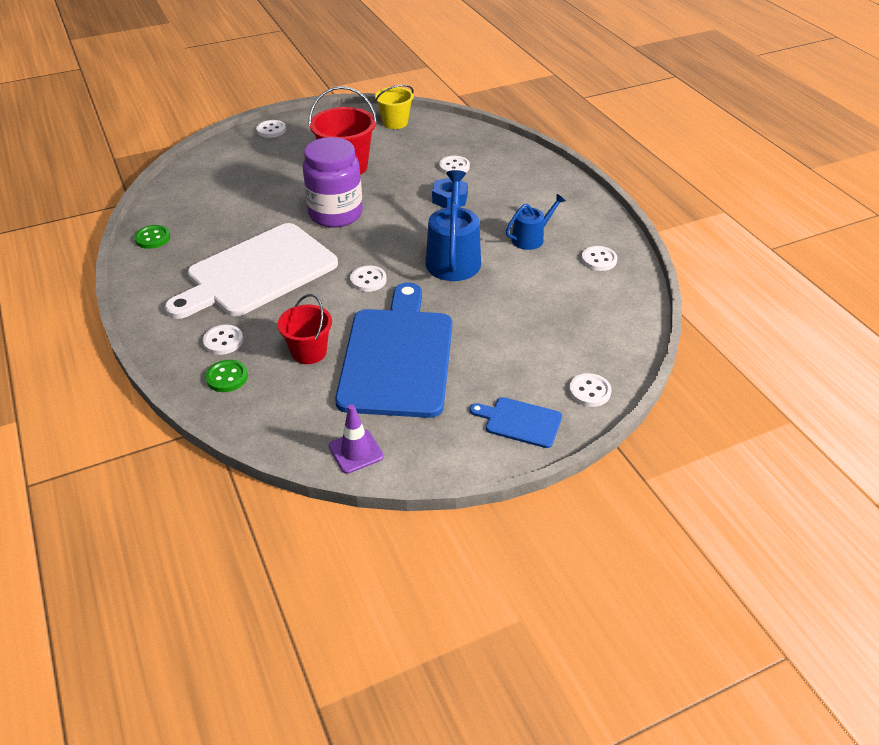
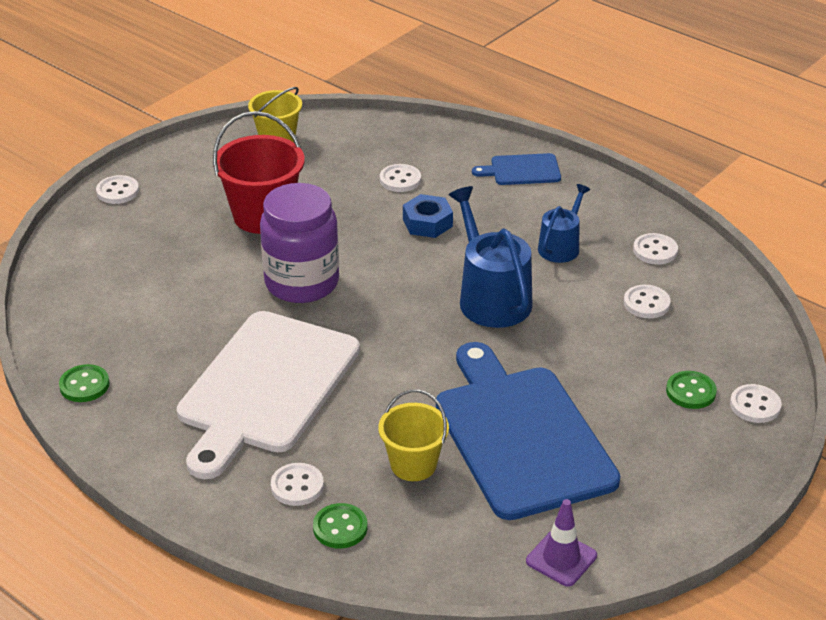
camera: 25 degrees left, 5 degrees down
red bucket [277,294,332,364] -> yellow bucket [378,389,449,481]
white button [350,265,387,292] -> white button moved to [624,285,671,318]
blue cutting board [470,397,562,448] -> blue cutting board moved to [472,153,561,185]
none -> green button [666,371,717,409]

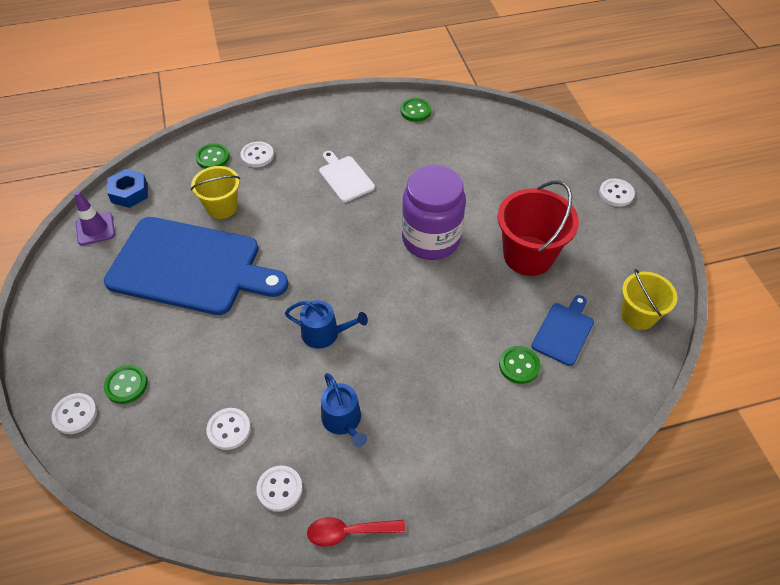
camera: 125 degrees right, 15 degrees up
white cutting board [177,311,360,479] -> white cutting board [319,151,375,202], size x0.44
white button [380,164,421,192] -> green button [499,346,541,384]
blue nut [403,194,453,238] -> blue nut moved to [107,169,148,208]
blue watering can [449,186,533,328] -> blue watering can [285,300,368,349], size x0.60
blue cutting board [472,153,561,185] -> blue cutting board moved to [532,295,594,366]
none -> red spoon [307,517,405,547]

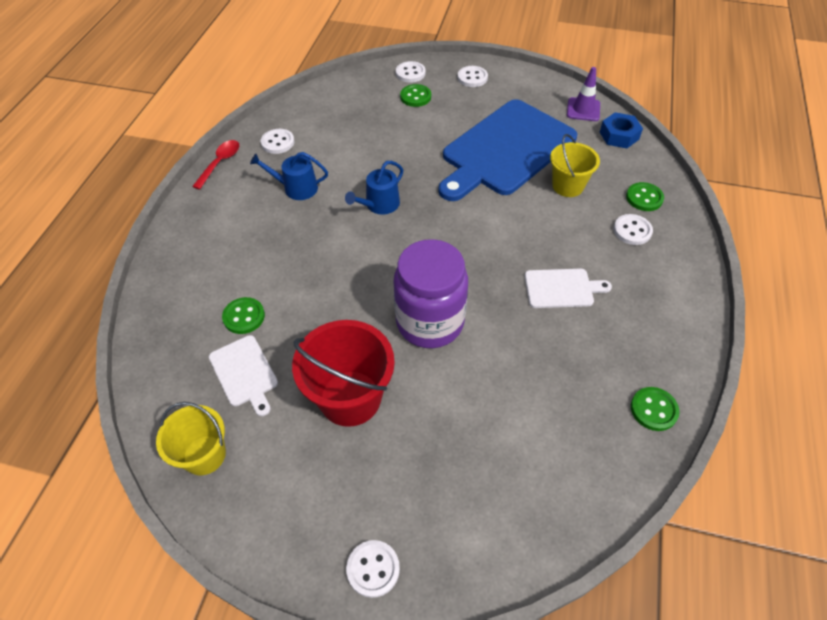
camera: 120 degrees right, 0 degrees up
white button [206,408,251,450] -> white button moved to [458,66,488,87]
blue cutting board [532,295,594,366] -> white cutting board [209,335,278,416]

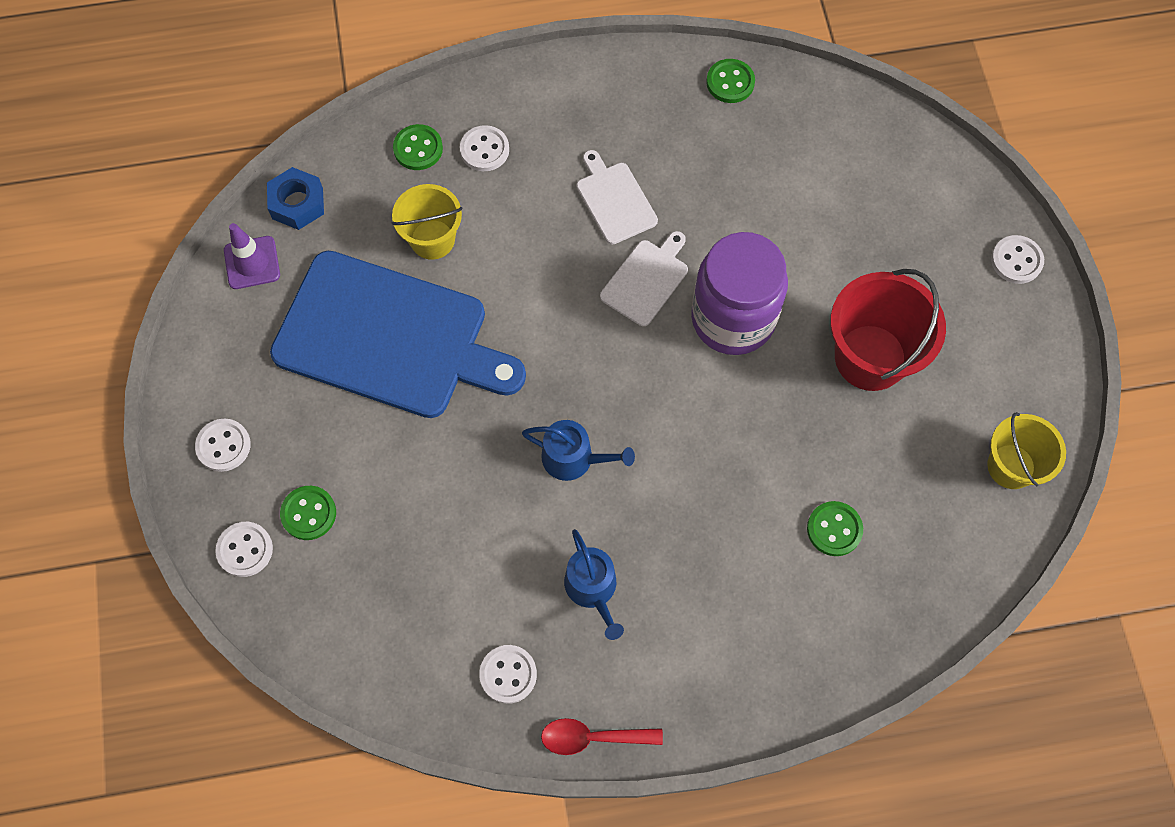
camera: 115 degrees left, 15 degrees up
white cutting board [209,335,278,416] -> white cutting board moved to [600,231,688,326]

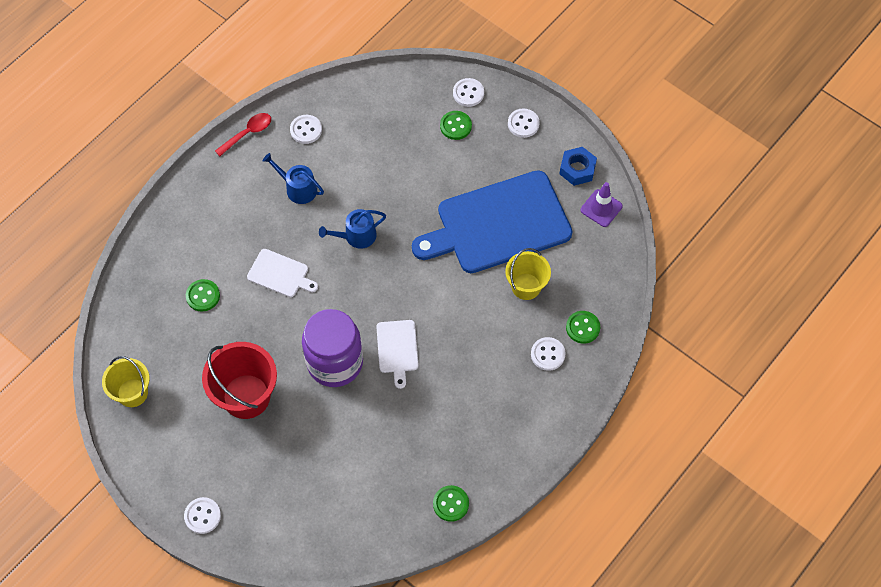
camera: 140 degrees right, 5 degrees down
blue nut [267,167,324,230] -> blue nut moved to [560,147,597,186]
white cutting board [576,150,658,245] -> white cutting board moved to [247,249,318,297]

